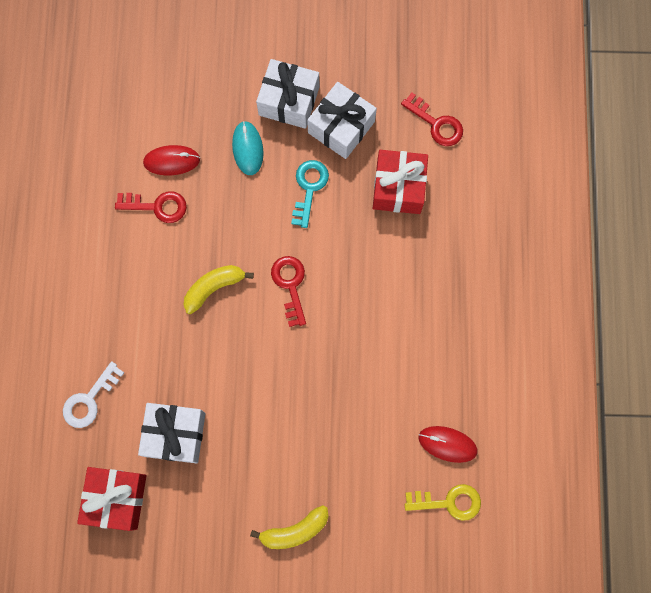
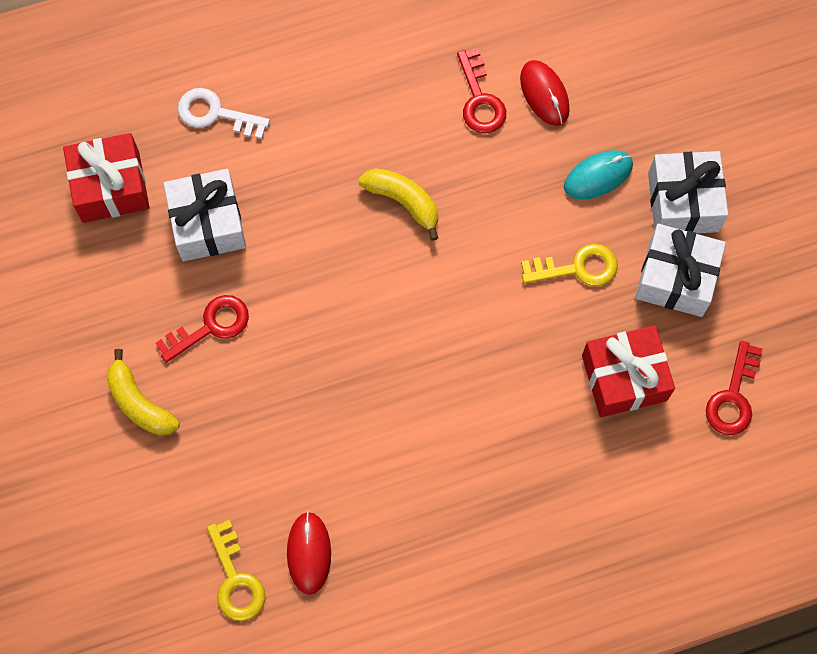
camera: 70 degrees right, 5 degrees down
red key [271,256,306,327] -> red key moved to [155,295,249,363]
turquoise key [291,160,329,228] -> yellow key [521,244,618,286]

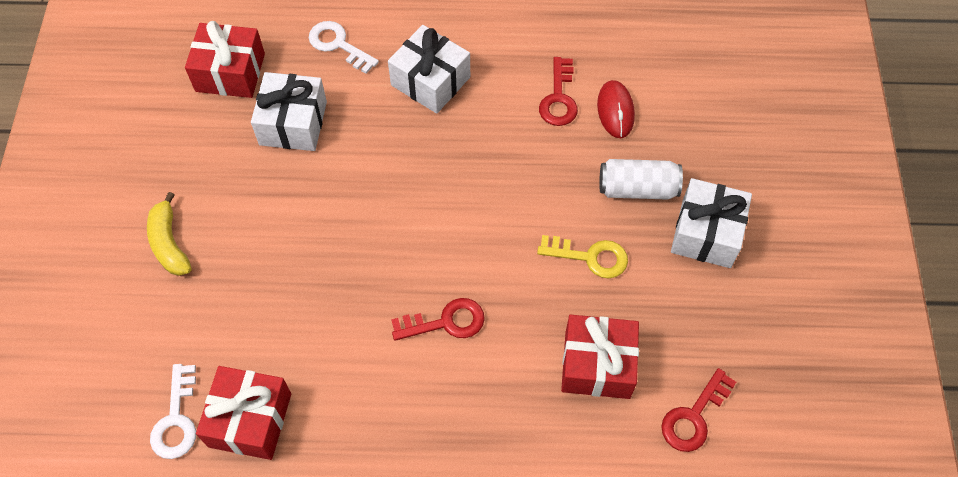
camera: 20 degrees right, 10 degrees down
red key [155,295,249,363] -> red key moved to [391,298,485,341]
yellow key [207,520,265,621] -> white key [150,364,196,459]
red mouse [287,511,331,595] -> red gift [196,366,291,460]
yellow banana [358,168,438,241] -> none
turquoise mouse [564,150,633,200] -> white can [599,159,683,200]
white gift [635,224,726,317] -> white gift moved to [388,25,470,114]

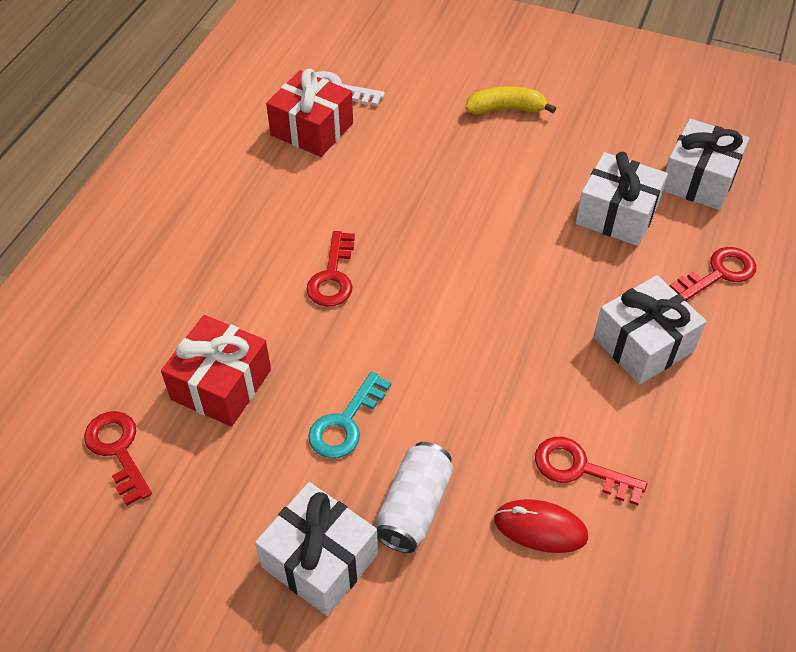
camera: 110 degrees right, 10 degrees down
red gift [185,21,265,98] -> white gift [663,119,750,210]
white key [309,21,379,74] -> red key [669,247,756,301]
yellow key [537,235,628,278] -> turquoise key [308,372,391,458]

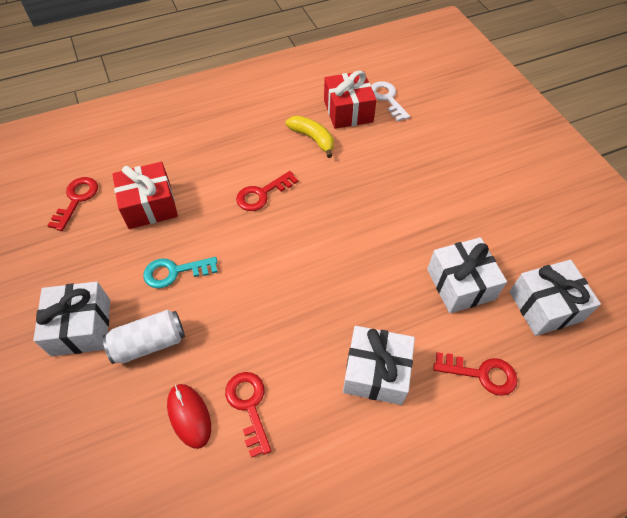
camera: 45 degrees right, 5 degrees up
yellow banana [465,87,556,114] -> yellow banana moved to [285,116,334,158]

